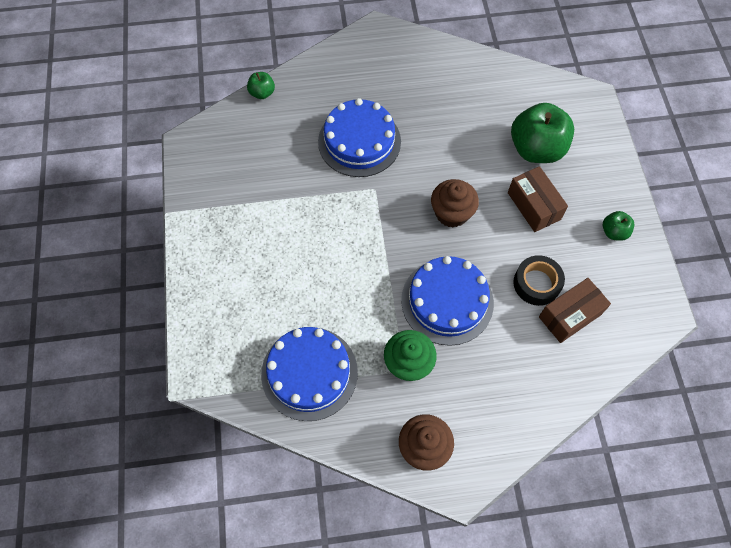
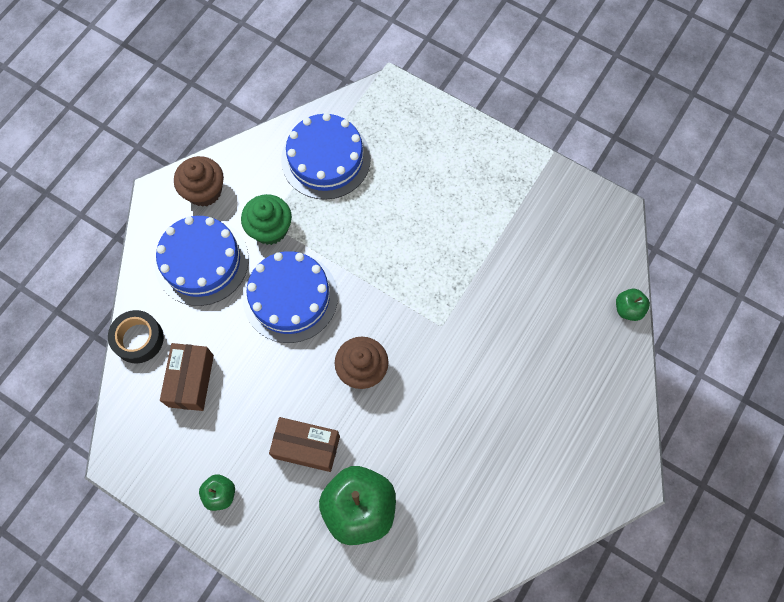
camera: 130 degrees right, 5 degrees up
blue cake [318,98,401,177] -> blue cake moved to [155,216,249,306]
black tape [514,255,565,306] -> black tape moved to [108,310,164,364]

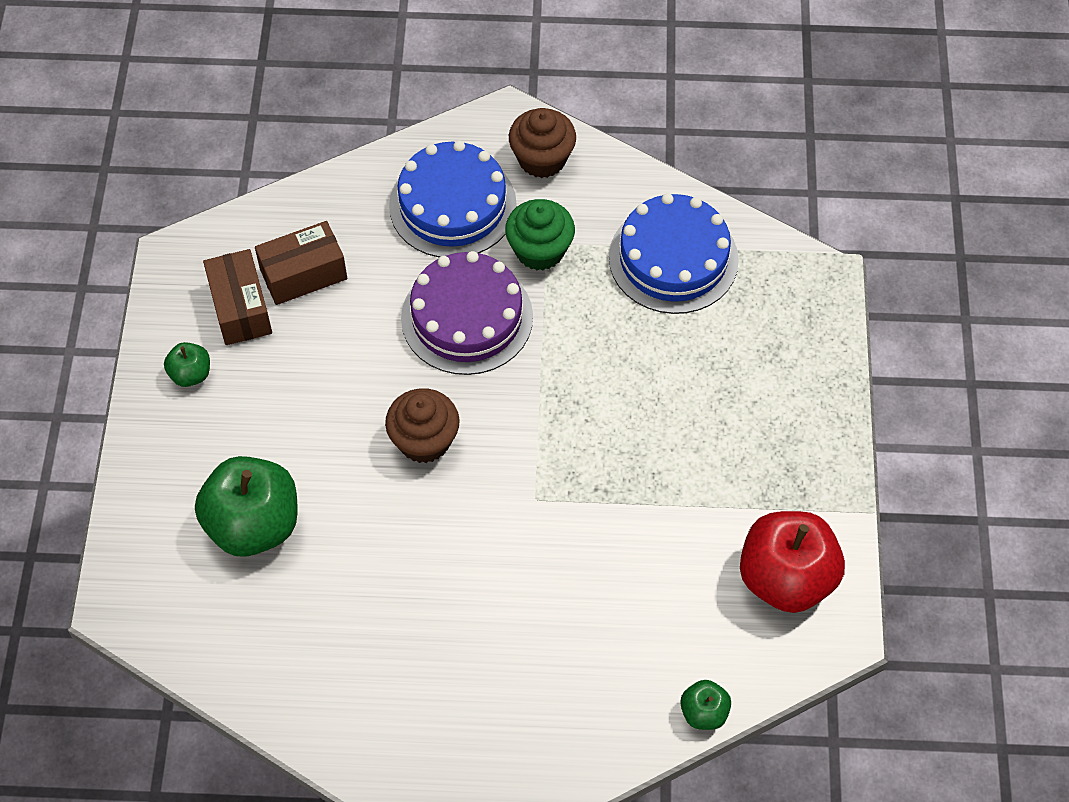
camera: 60 degrees right, 10 degrees down
black tape [108,310,164,364] -> none
blue cake [243,251,338,343] -> purple cake [401,251,533,375]
brown box [269,417,340,472] -> brown box moved to [203,249,272,345]
none -> red apple [740,511,845,613]

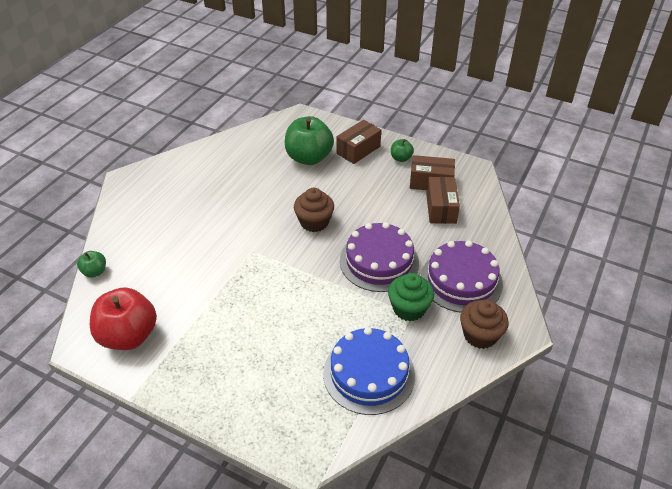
camera: 115 degrees right, 15 degrees down
blue cake [389,141,517,258] -> purple cake [421,240,503,312]
none -> brown box [336,120,381,164]

